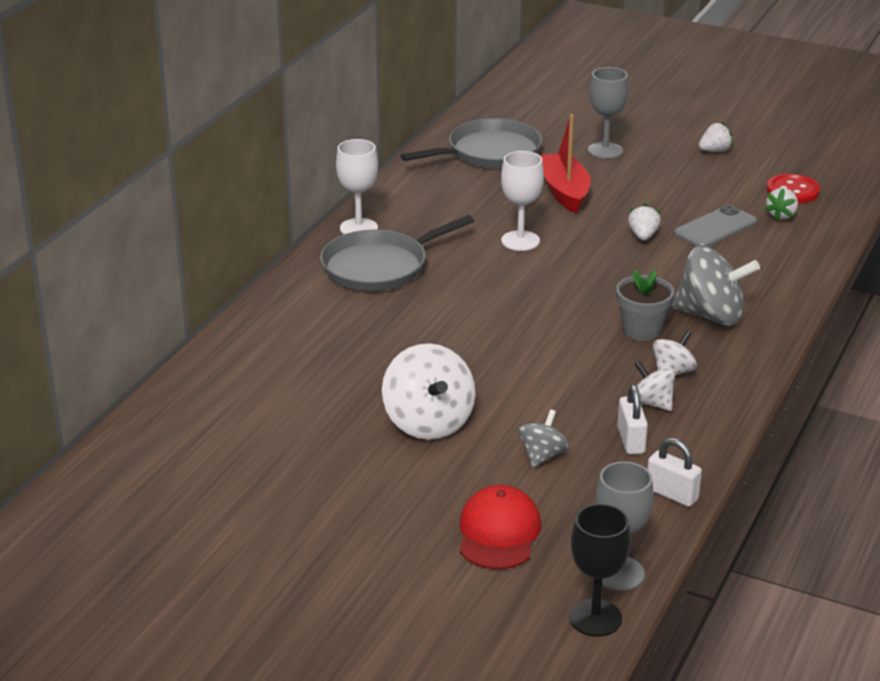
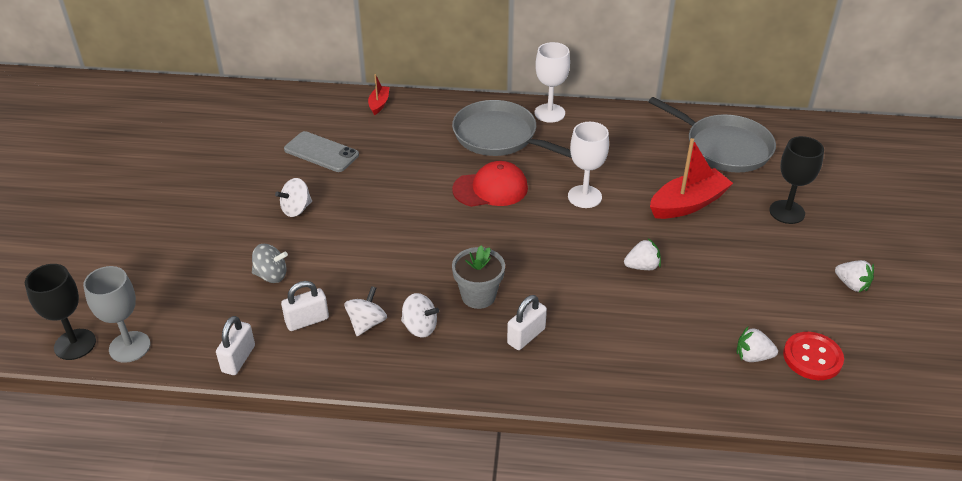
camera: 70 degrees right, 10 degrees up
white spinning top [382,343,476,440] -> white spinning top [275,178,312,217], size x0.54
red cap [460,485,541,569] -> red cap moved to [452,161,528,207]
grey goblet [588,67,628,159] -> black goblet [769,136,824,224]
grey spinning top [672,246,760,326] -> white padlock [507,295,547,350]
grey phone [674,205,757,247] -> grey phone moved to [284,131,359,172]
none -> red boat [368,74,389,115]

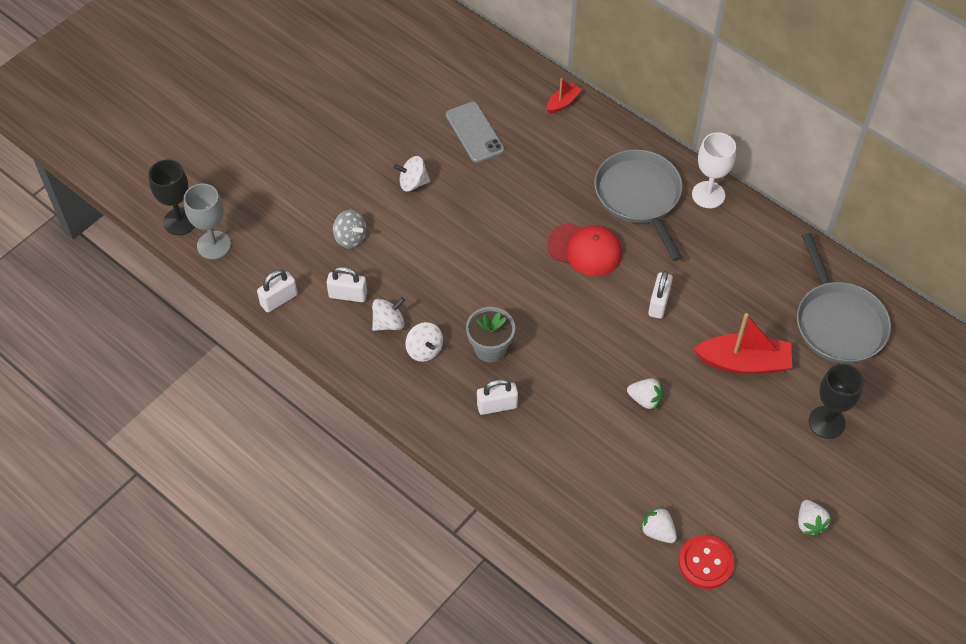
camera: 35 degrees right, 15 degrees up
white goblet [568,122,609,208] -> white padlock [648,271,673,319]

